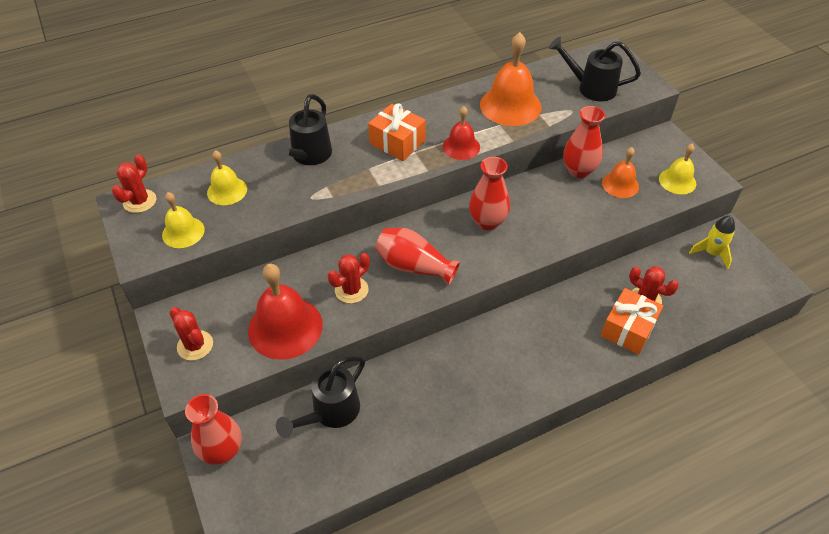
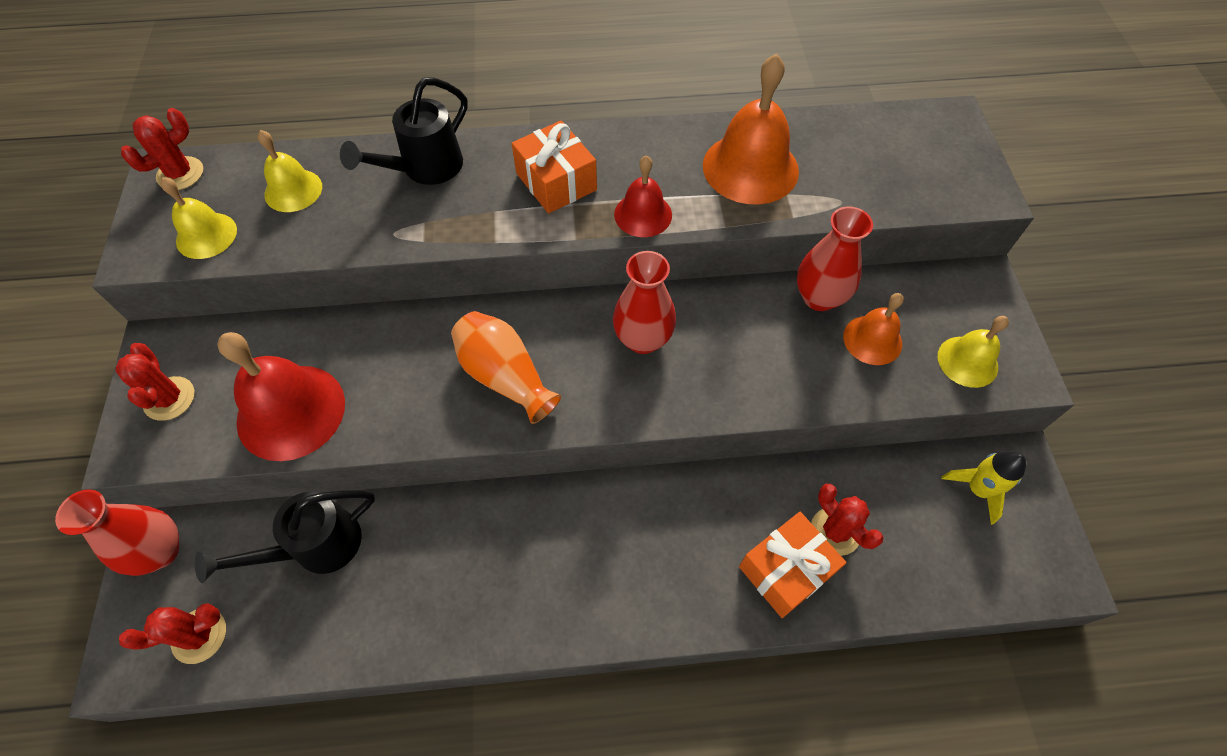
camera: 20 degrees right, 10 degrees up
red cactus [328,253,370,303] -> red cactus moved to [119,603,226,664]
red vase [375,228,460,285] -> orange vase [451,311,561,424]
black watering can [549,37,641,101] -> none

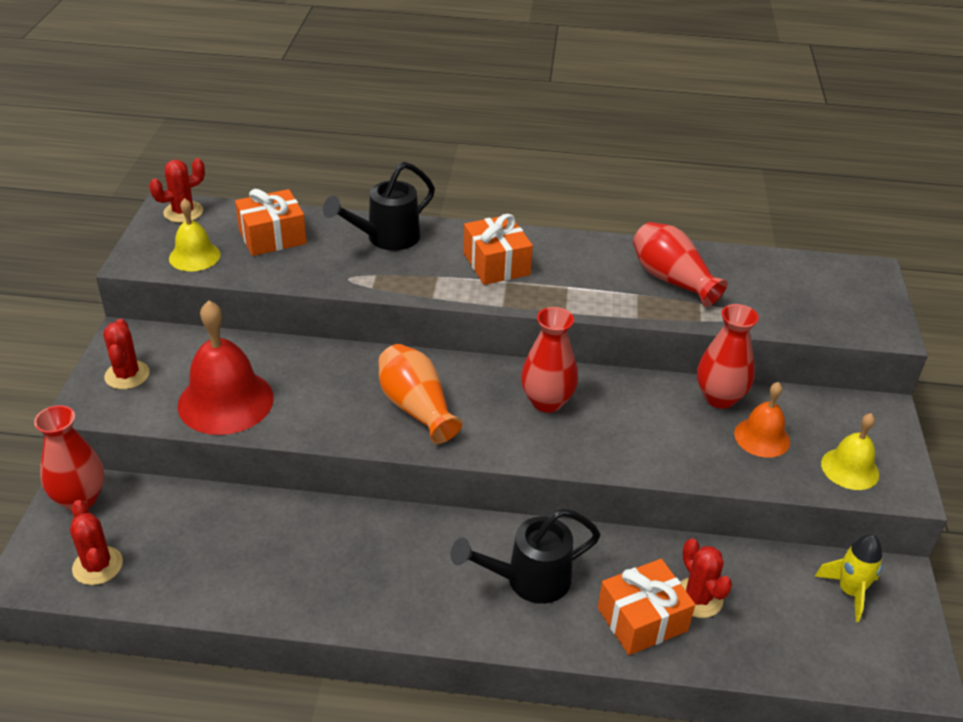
camera: 10 degrees right, 20 degrees down
red cactus [119,603,226,664] -> red cactus turned 75 degrees clockwise [70,500,123,585]
black watering can [195,490,375,583] -> black watering can moved to [450,508,600,604]
yellow bell [258,130,322,212] -> orange gift [235,189,307,256]
red bell [614,155,672,237] -> none
orange bell [703,53,799,204] -> red vase [633,222,728,307]

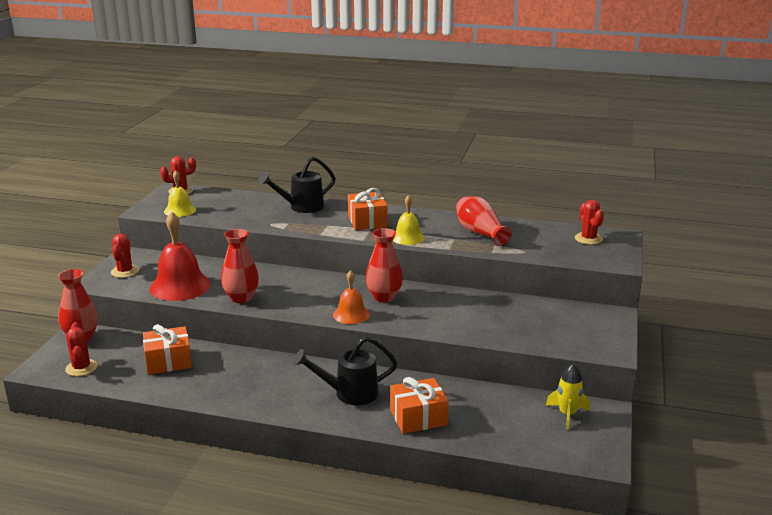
camera: 10 degrees right, 15 degrees down
orange gift [235,189,307,256] -> orange gift moved to [143,324,192,375]
orange vase [378,344,462,444] -> none
red cactus [680,538,732,618] -> red cactus moved to [575,200,604,245]
red vase [697,304,759,409] -> red vase moved to [221,229,259,303]
orange bell [734,382,790,458] -> orange bell moved to [333,270,370,324]
yellow bell [821,413,879,490] -> yellow bell moved to [393,195,425,245]

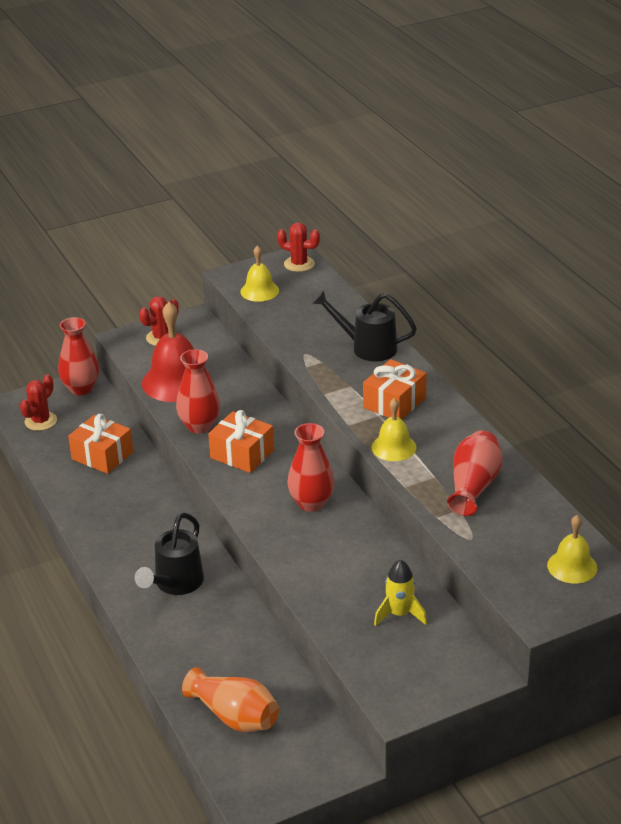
camera: 50 degrees right, 10 degrees up
black watering can [293,336,397,405] -> black watering can turned 105 degrees counterclockwise [135,513,204,595]
orange bell [333,270,370,324] -> none
orange gift [390,377,448,434] -> orange gift moved to [208,410,274,473]
yellow rocket [546,363,590,430] -> yellow rocket moved to [374,560,427,626]
red cactus [575,200,604,245] -> yellow bell [547,515,597,584]
none -> orange vase [182,667,279,732]

